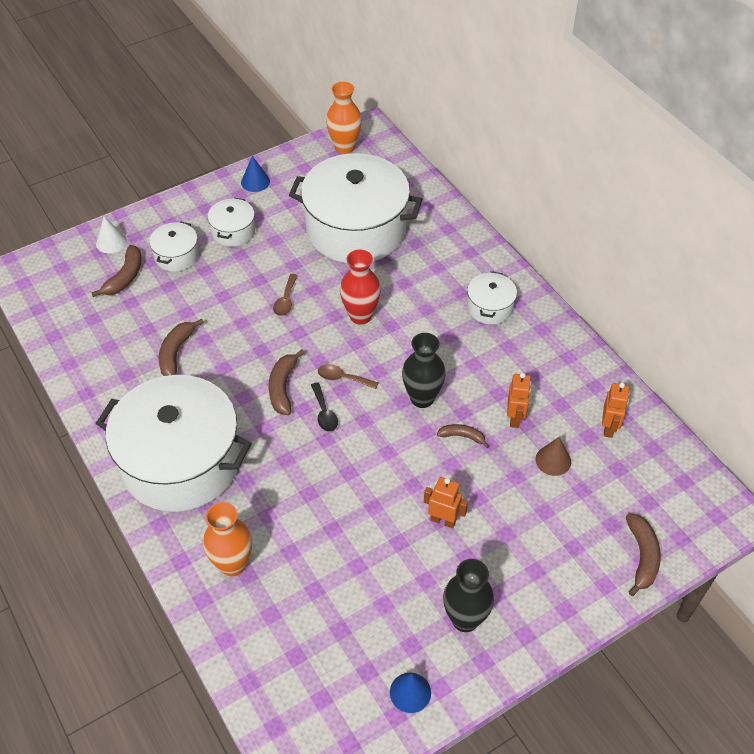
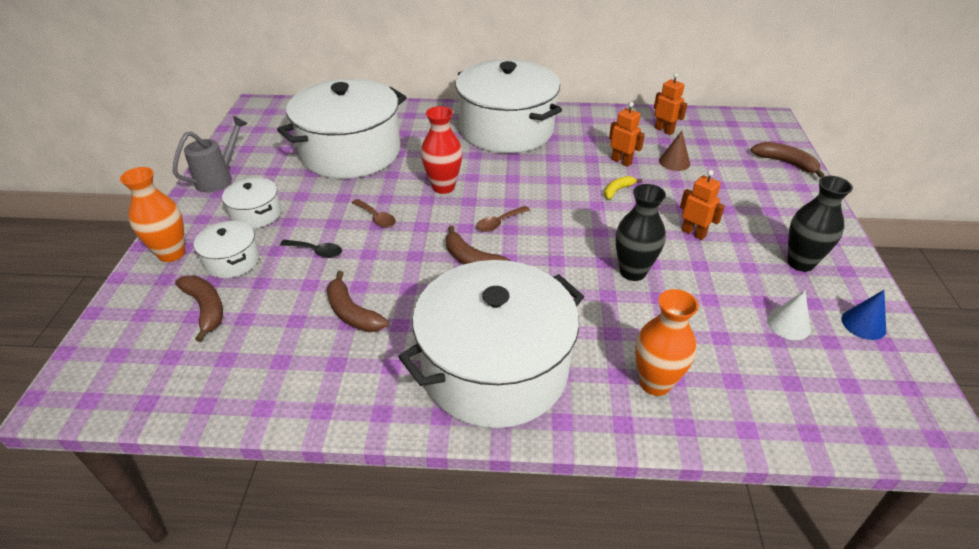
camera: 55 degrees left, 10 degrees down
white cone [96,217,127,253] -> white cone moved to [767,290,811,340]
blue cone [241,156,270,192] -> grey watering can [173,116,248,193]
black spoon [311,382,338,432] -> black spoon moved to [280,240,342,258]
orange vase [326,82,362,154] -> orange vase moved to [120,167,185,262]
black vase [402,333,446,408] -> black vase moved to [616,184,666,281]
orange robot [424,477,468,528] -> orange robot turned 75 degrees clockwise [680,170,725,240]
brown banana [437,424,489,448] -> yellow banana [604,176,642,199]
white pot [467,271,517,324] -> white pot [455,59,562,153], size x2.28

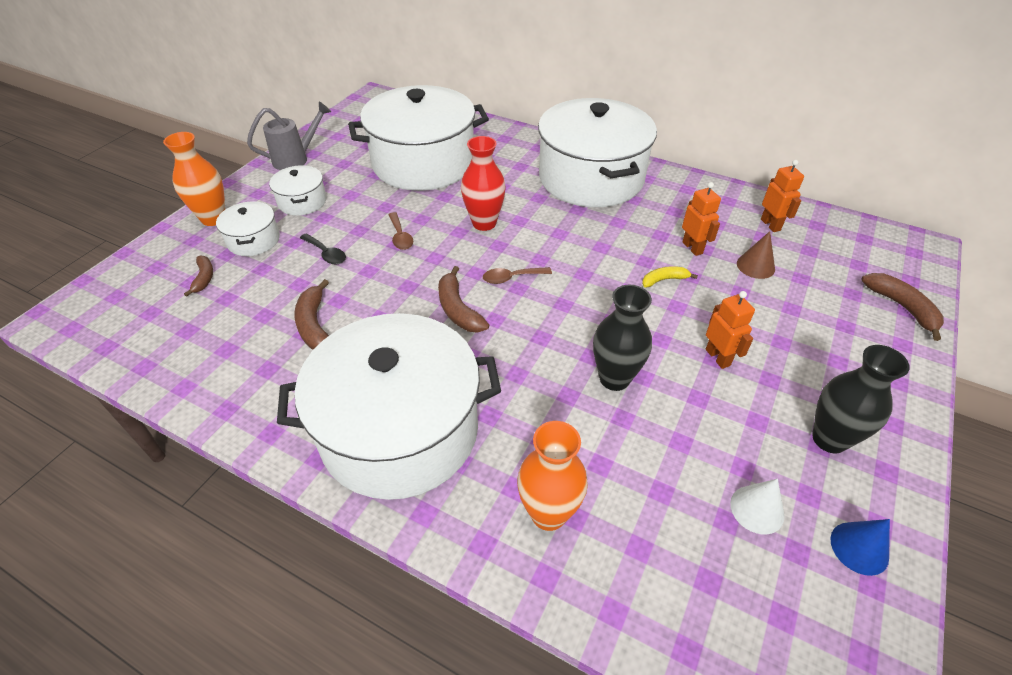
camera: 25 degrees right, 5 degrees up
brown banana [175,276,223,342] -> brown banana [184,256,213,297], size x0.64

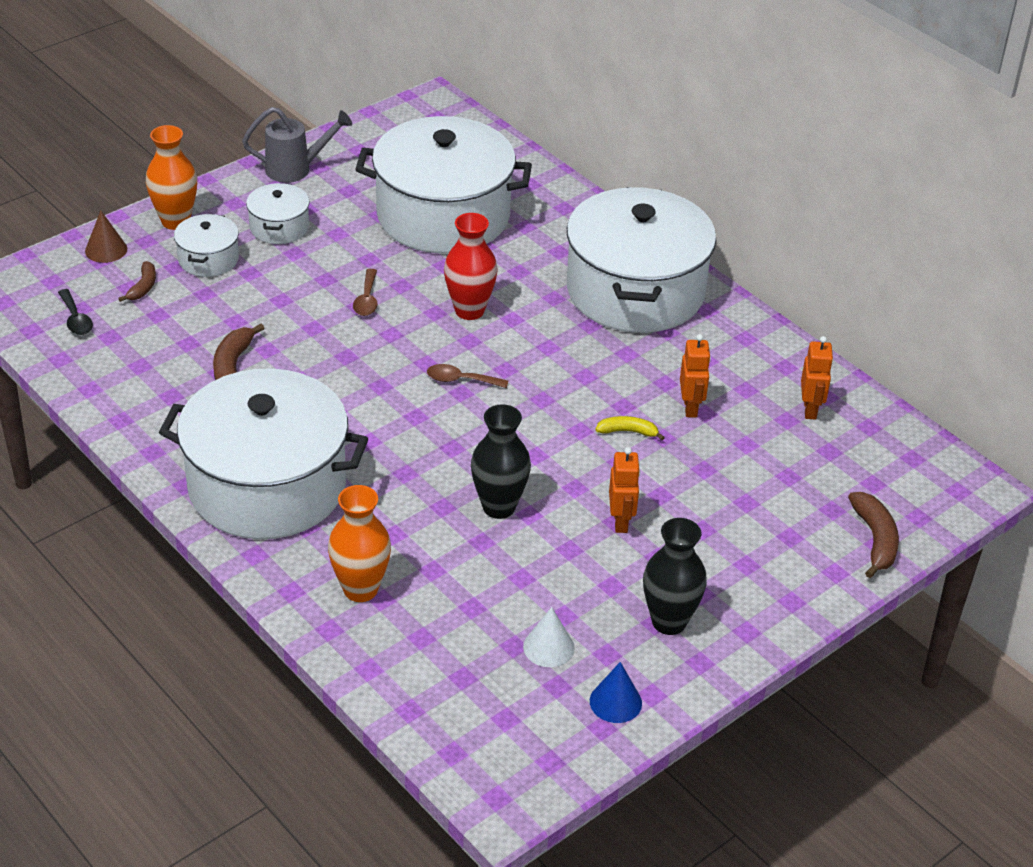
camera: 20 degrees right, 5 degrees down
black spoon [300,233,346,264] -> black spoon moved to [58,289,93,335]
brown banana [438,266,489,333] -> none
brown cone [737,231,775,279] -> brown cone moved to [85,210,127,263]

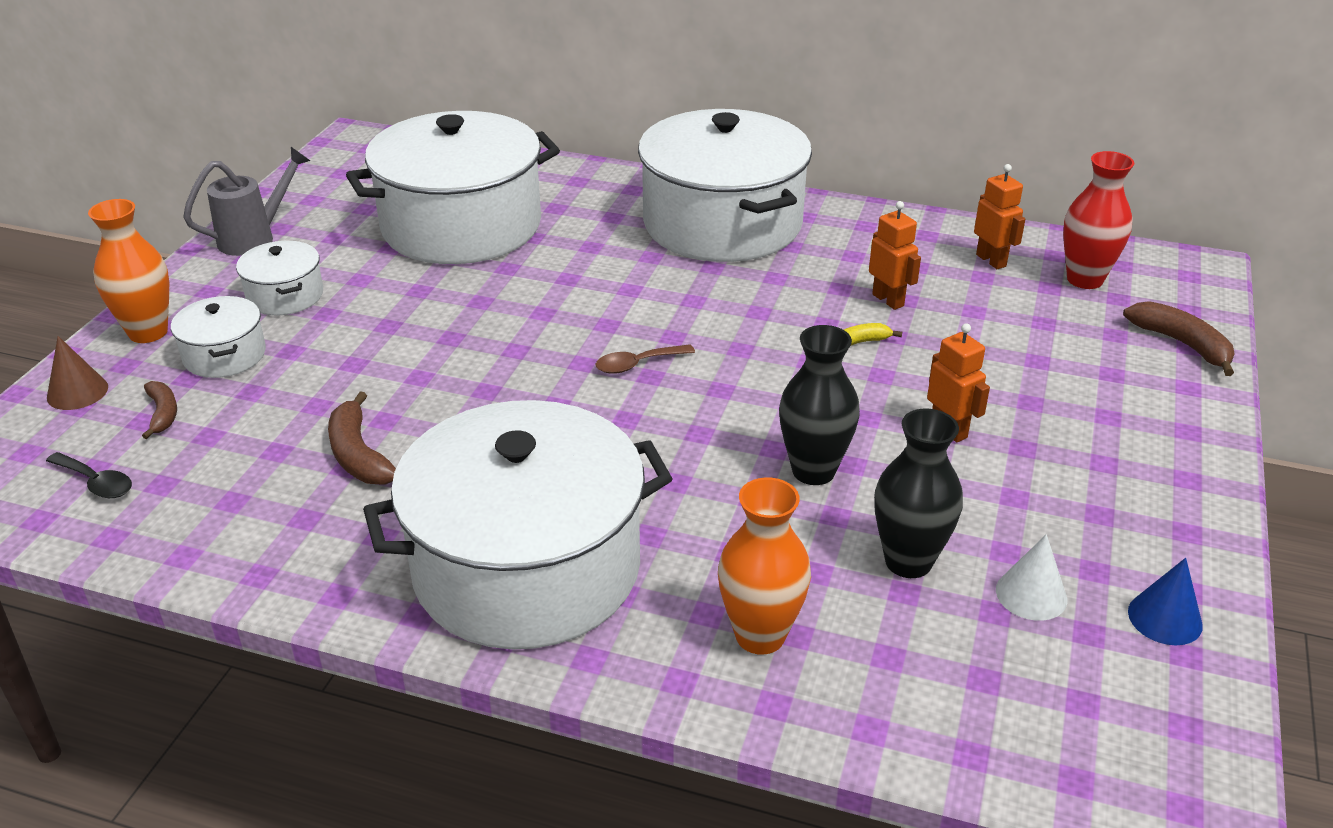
camera: 30 degrees left, 5 degrees down
brown spoon [353,269,377,316] -> none
red vase [444,213,497,320] -> red vase moved to [1063,151,1134,289]
black vase [643,518,707,635] -> black vase moved to [874,409,963,578]

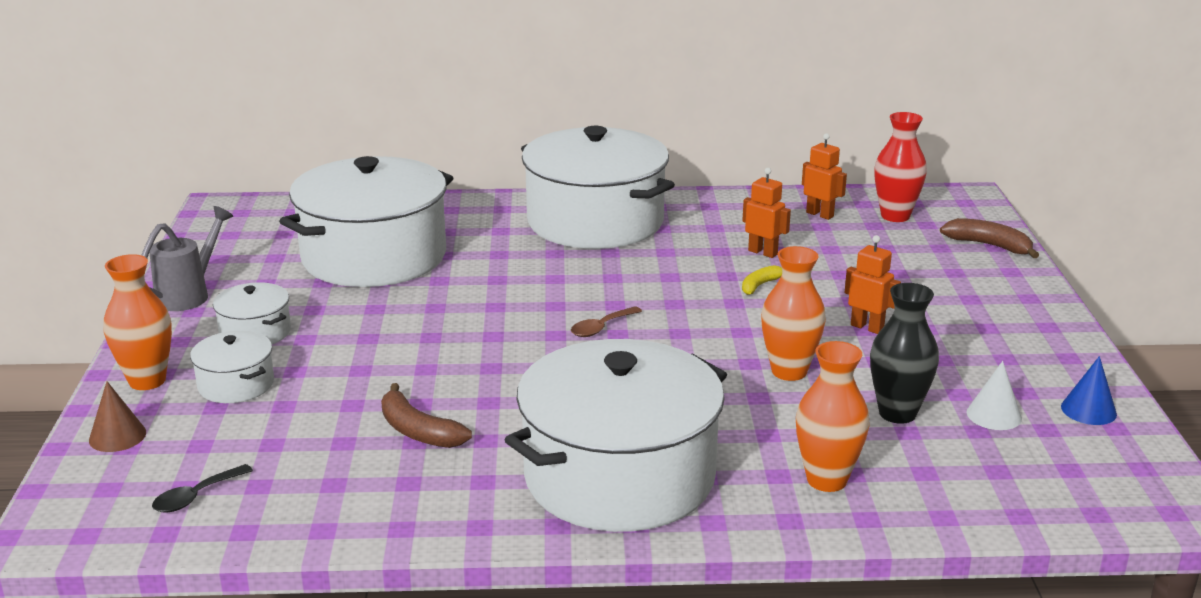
camera: 20 degrees left, 10 degrees down
black spoon [46,452,132,498] -> black spoon turned 120 degrees clockwise [152,464,253,513]
brown banana [142,381,177,439] -> none
black vase [779,325,860,485] -> orange vase [761,246,826,381]

